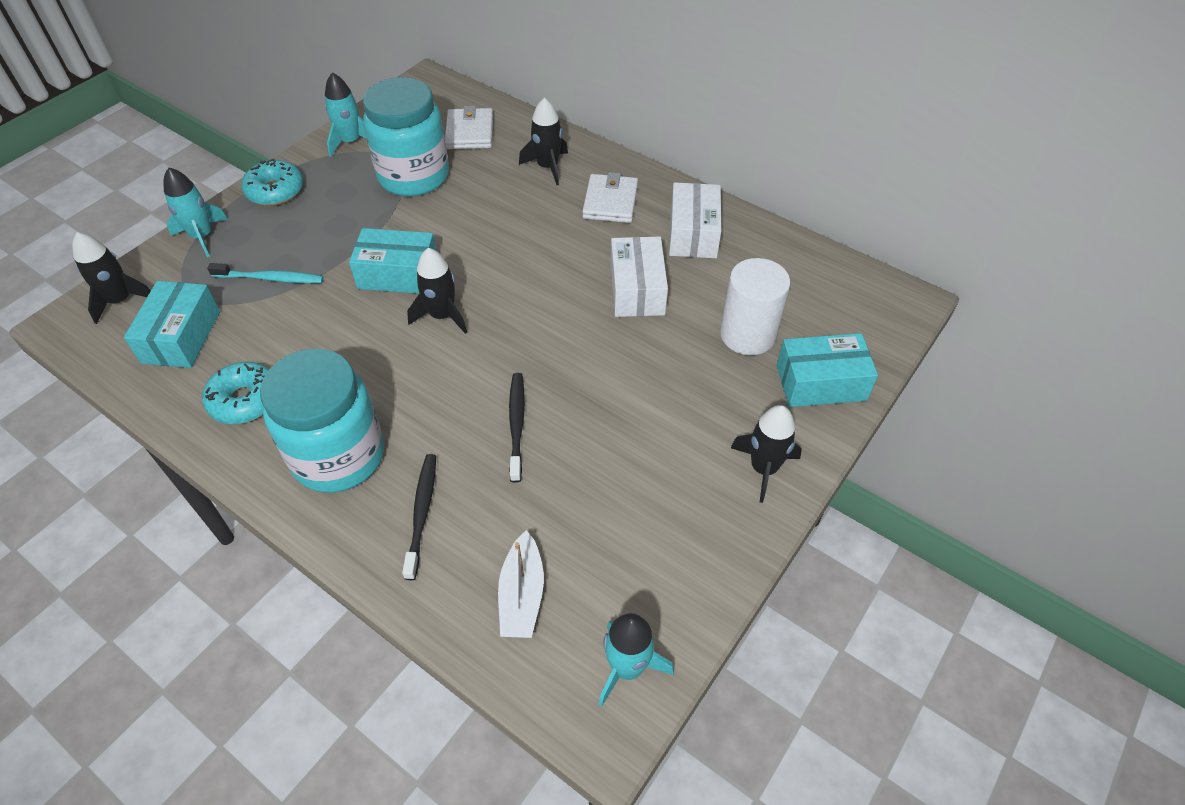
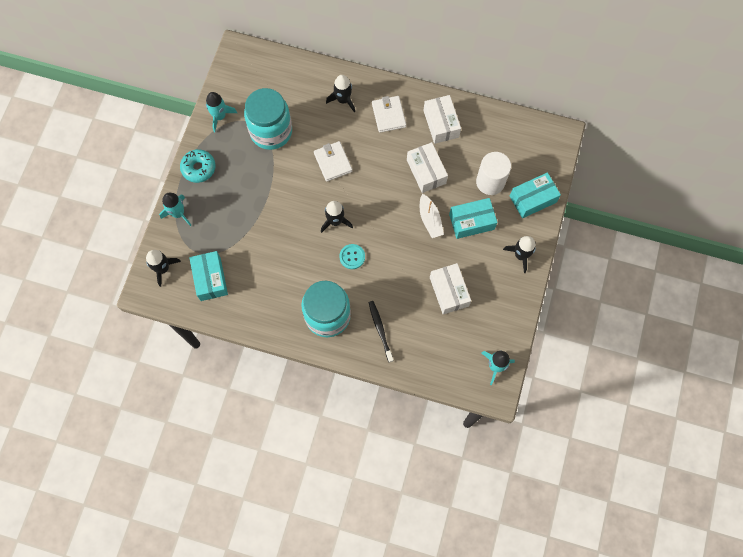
camera: 20 degrees left, 20 degrees up
turquoise donut [202,362,269,424] -> none
turquoise toothbrush [207,263,324,283] -> none
turquoise box [349,228,436,294] -> turquoise box moved to [449,198,497,239]
white wallet [445,106,493,149] -> white wallet moved to [314,141,352,182]
white boat [498,530,544,638] -> white boat moved to [420,194,444,238]
black toothbrush [509,373,525,483] -> none
none -> turquoise button [339,244,365,269]
none -> white box [430,263,471,314]

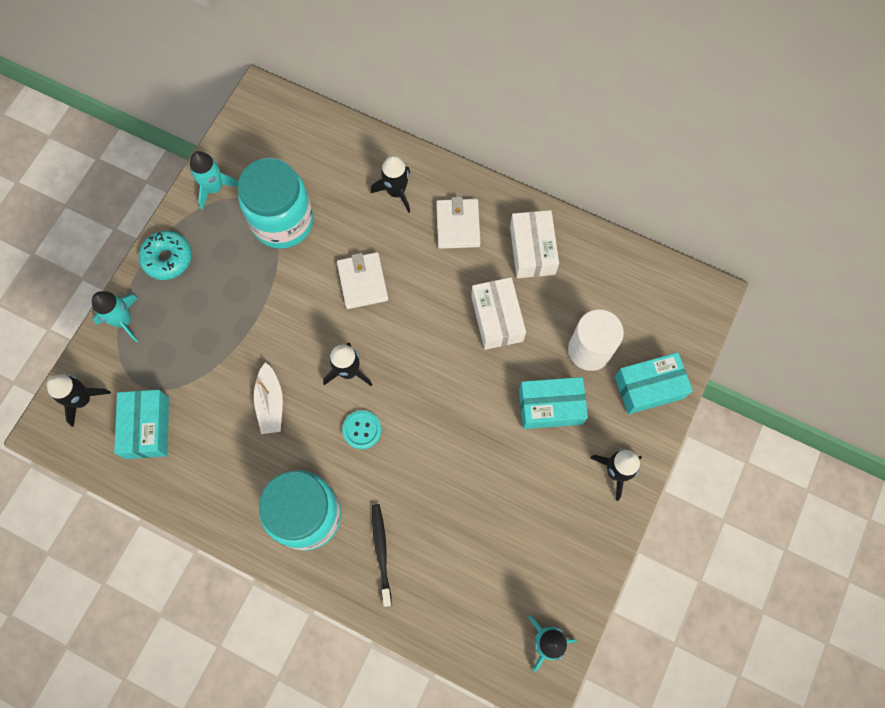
camera: 10 degrees right, 0 degrees up
white boat [420,194,444,238] -> white boat moved to [254,362,283,434]
white box [430,263,471,314] -> none

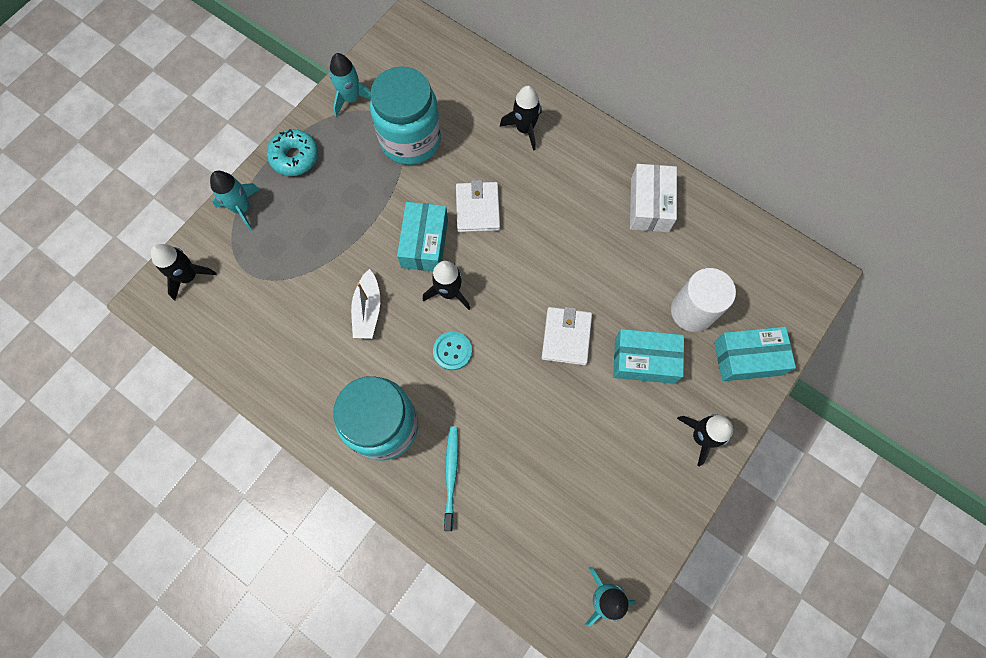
camera: 10 degrees right, 0 degrees up
turquoise box [114,390,169,459] -> turquoise box moved to [397,202,448,271]
black toothbrush [372,504,392,607] -> turquoise toothbrush [444,426,458,531]
white wallet [436,197,480,249] -> white wallet moved to [542,307,592,365]
white box [471,277,526,350] -> none

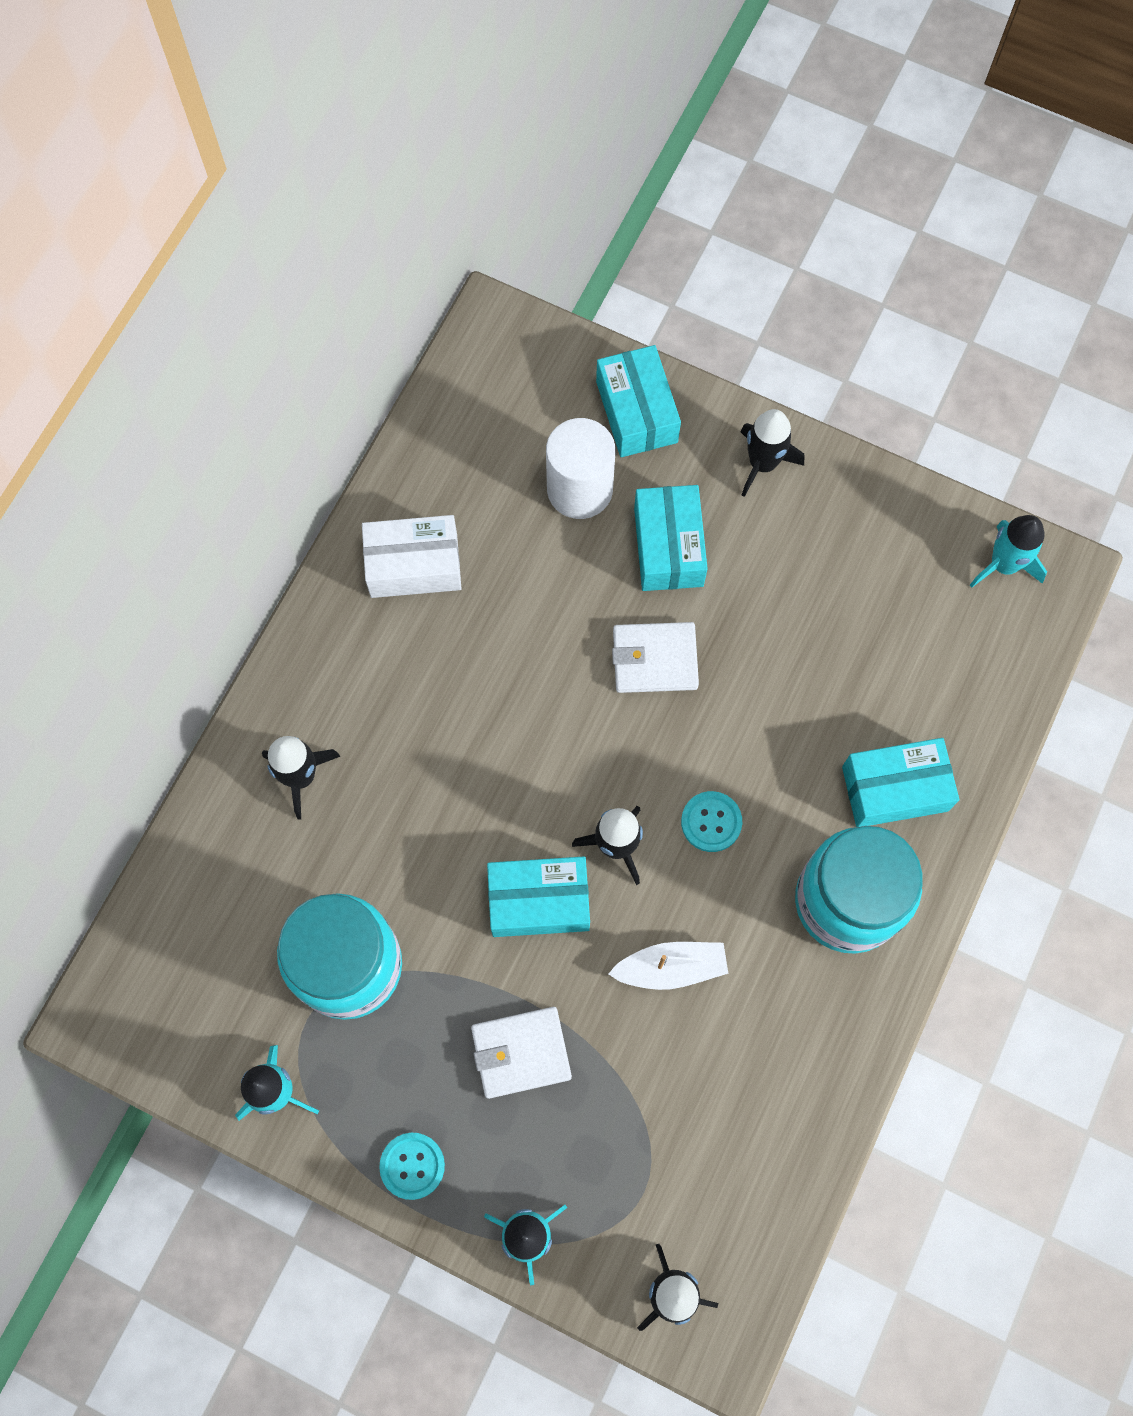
camera: 100 degrees left, 0 degrees up
turquoise donut [267,129,318,176] -> turquoise button [379,1133,445,1200]
turquoise toothbrush [444,426,458,531] -> turquoise box [842,738,959,827]
white wallet [456,180,500,232] -> white wallet moved to [471,1007,572,1099]

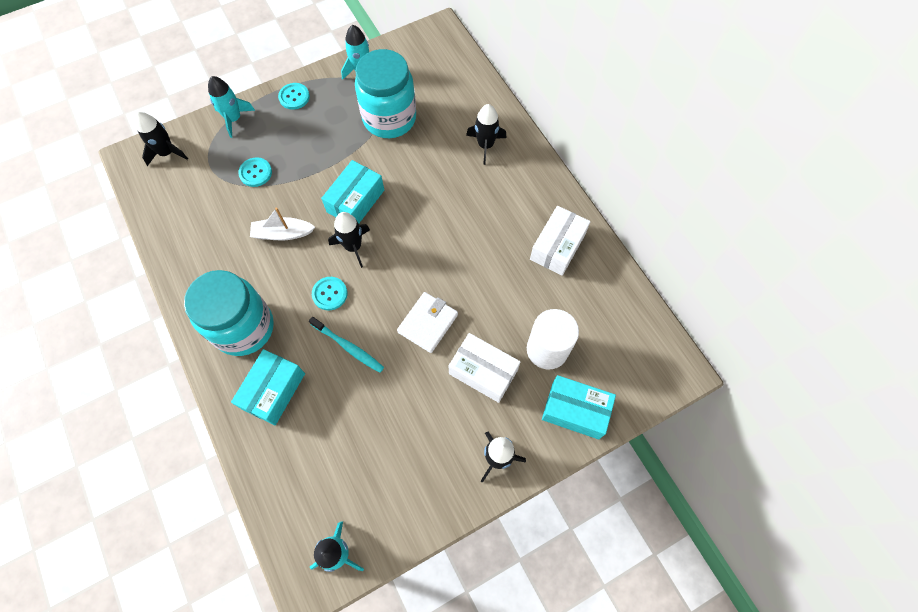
camera: 125 degrees right, 5 degrees down
white wallet [471,1007,572,1099] -> none
white boat [608,942,729,990] -> white boat turned 60 degrees clockwise [250,208,315,240]
turquoise box [634,485,708,591] -> white box [449,333,520,403]
none -> turquoise button [238,157,272,187]
none -> turquoise toothbrush [309,317,384,373]

